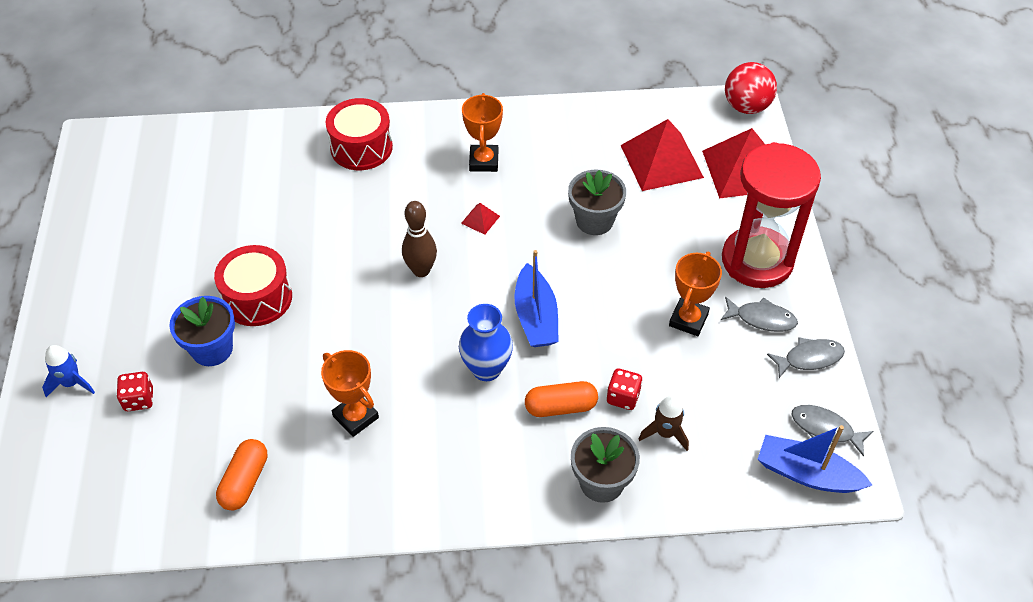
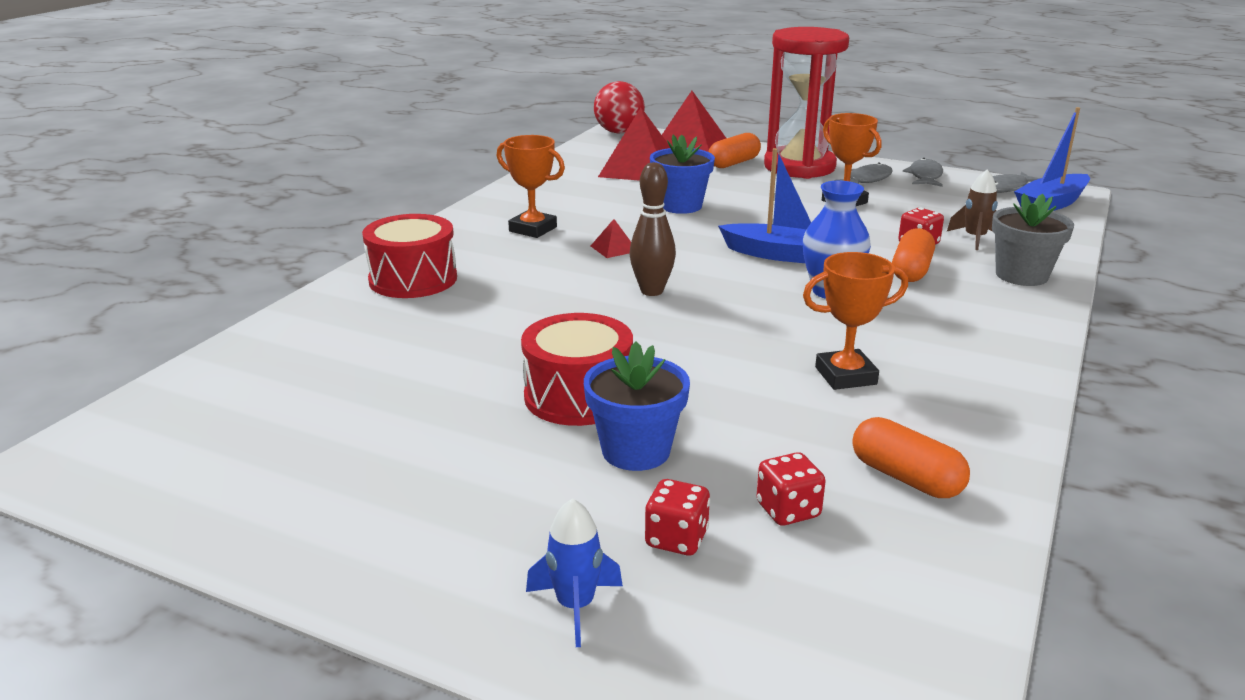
camera: 60 degrees left, 25 degrees down
grey flower pot [568,170,626,235] -> blue flower pot [650,135,715,214]
none -> orange capsule [709,133,761,168]
none -> red dice [757,452,826,525]

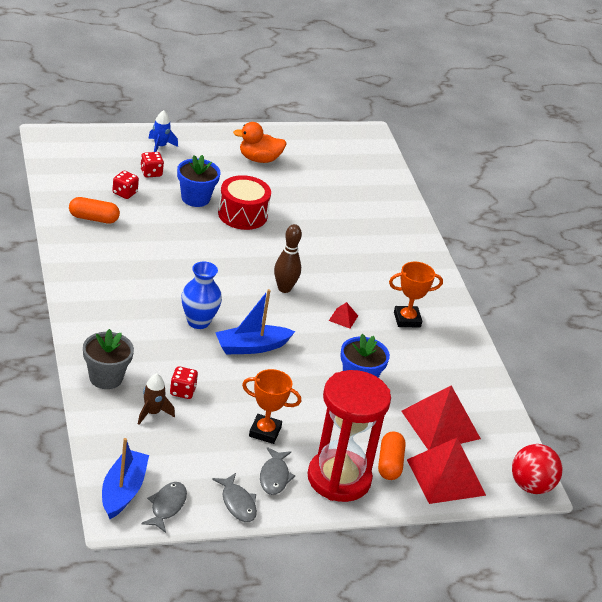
camera: 135 degrees right, 10 degrees up
red drum [362,214,457,298] -> none
orange trophy [803,252,908,390] -> none
orange capsule [892,228,935,282] -> none
none -> orange duck [233,122,287,163]

